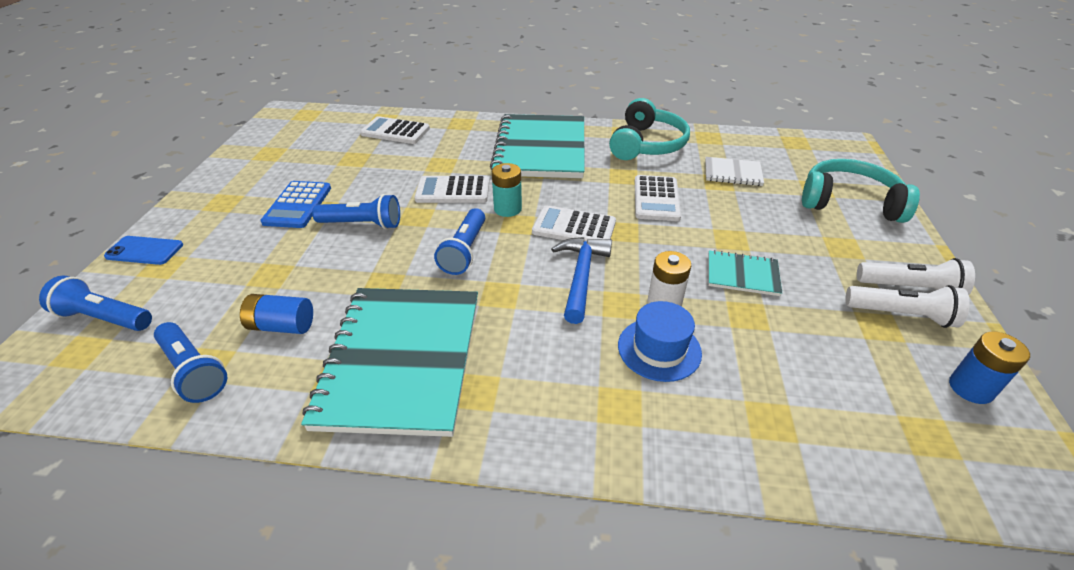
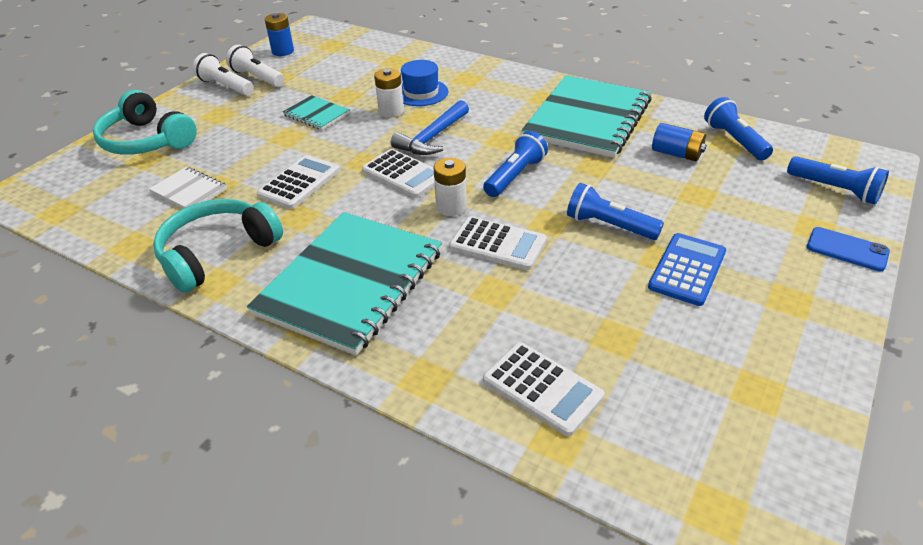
camera: 155 degrees left, 0 degrees up
turquoise battery [492,163,522,217] -> white battery [434,158,467,216]

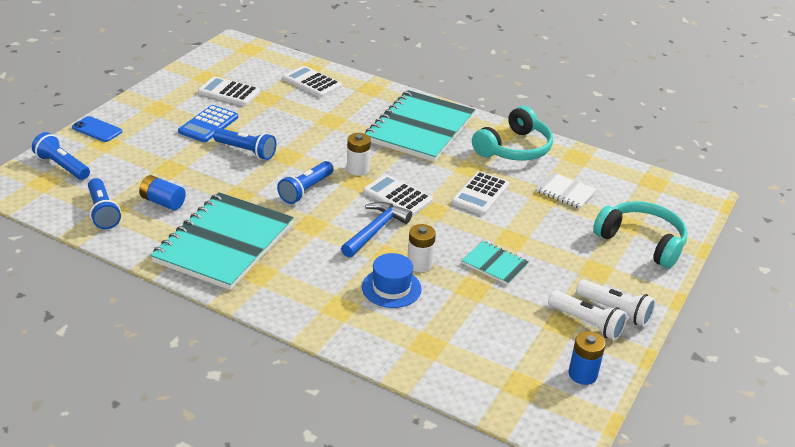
camera: 175 degrees right, 5 degrees down
white calculator [449,216,546,270] -> white calculator moved to [198,76,260,106]

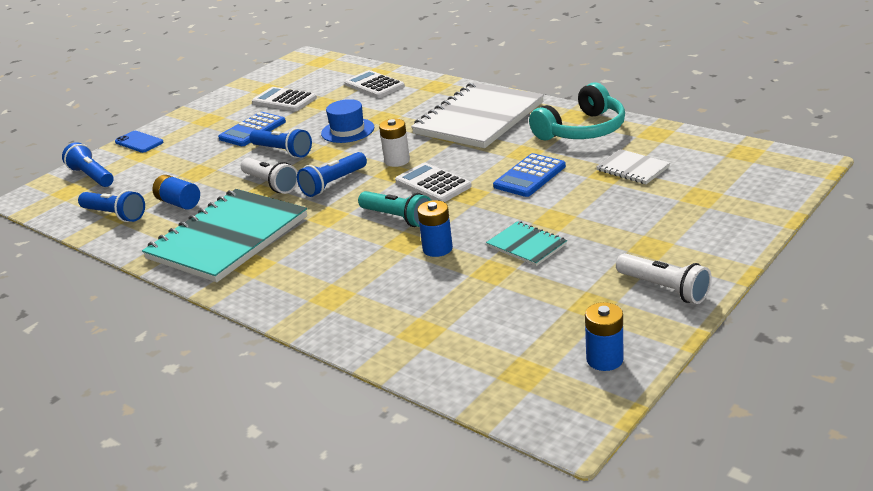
camera: 15 degrees right, 5 degrees down
blue flashlight [88,178,121,229] -> blue flashlight turned 45 degrees counterclockwise [78,190,145,222]
blue hammer [341,202,412,257] -> turquoise flashlight [358,191,431,227]
blue hat [362,253,422,308] -> blue hat moved to [321,99,374,143]
turquoise notebook [365,90,475,162] -> white notebook [411,82,544,148]
white battery [407,224,436,272] -> blue battery [417,200,453,257]
white calculator [452,171,509,215] -> blue calculator [493,153,566,197]
white flashlight [548,290,627,340] -> white flashlight moved to [241,158,298,194]
turquoise headphones [593,201,687,268] -> none

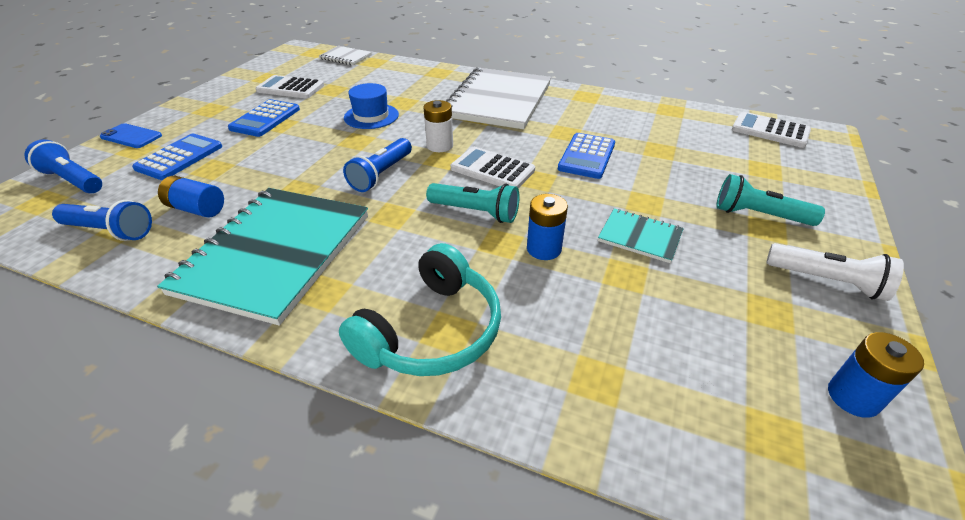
camera: 20 degrees left, 10 degrees up
white flashlight [241,158,298,194] -> none
blue flashlight [249,128,312,158] -> none
white calculator [344,70,405,98] -> white calculator moved to [732,112,811,148]
turquoise headphones [529,82,625,140] -> turquoise headphones moved to [339,243,501,376]
white notebook [596,149,670,184] -> white notebook moved to [319,46,372,65]
none -> blue calculator [132,134,222,180]
none -> turquoise flashlight [716,174,825,226]

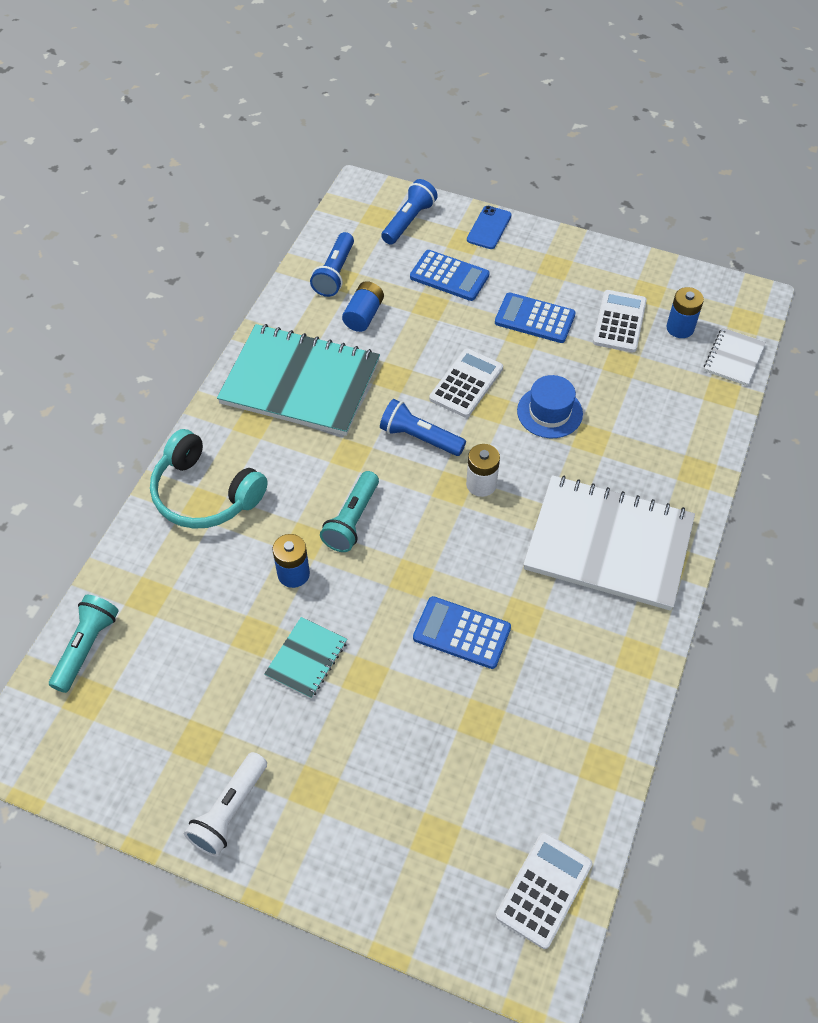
camera: 90 degrees right, 15 degrees up
white calculator [451,147,535,188] -> white calculator moved to [429,348,503,418]
turquoise flashlight [716,174,825,226] -> turquoise flashlight moved to [49,595,119,693]
blue battery [828,332,924,418] -> blue battery moved to [666,287,704,338]

